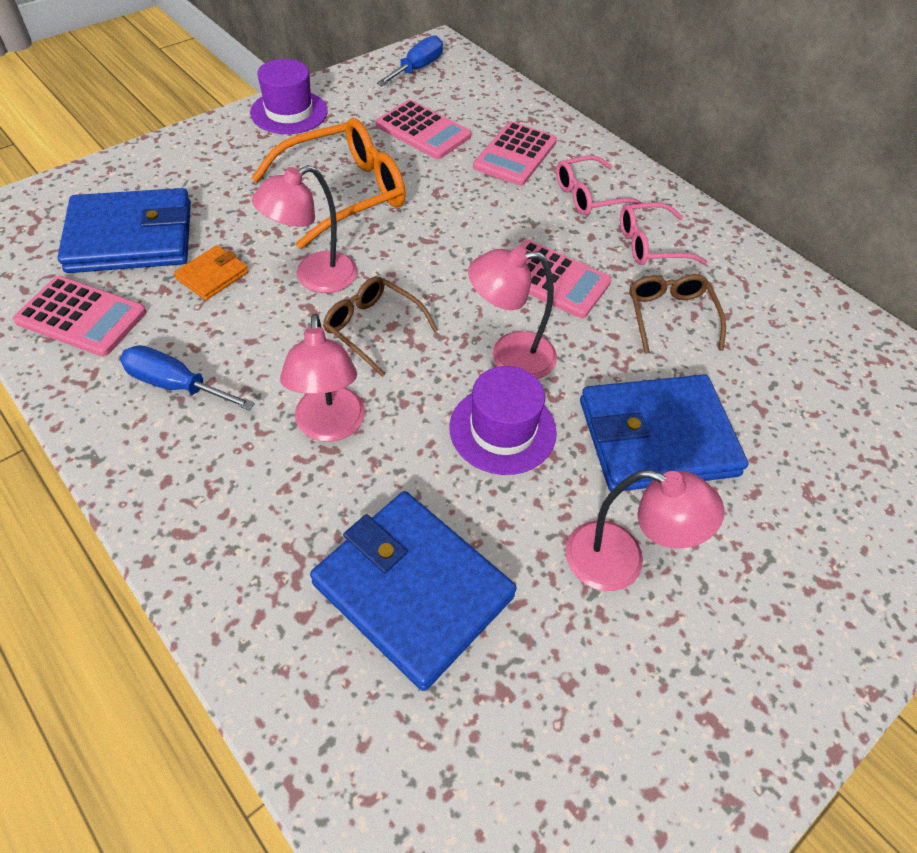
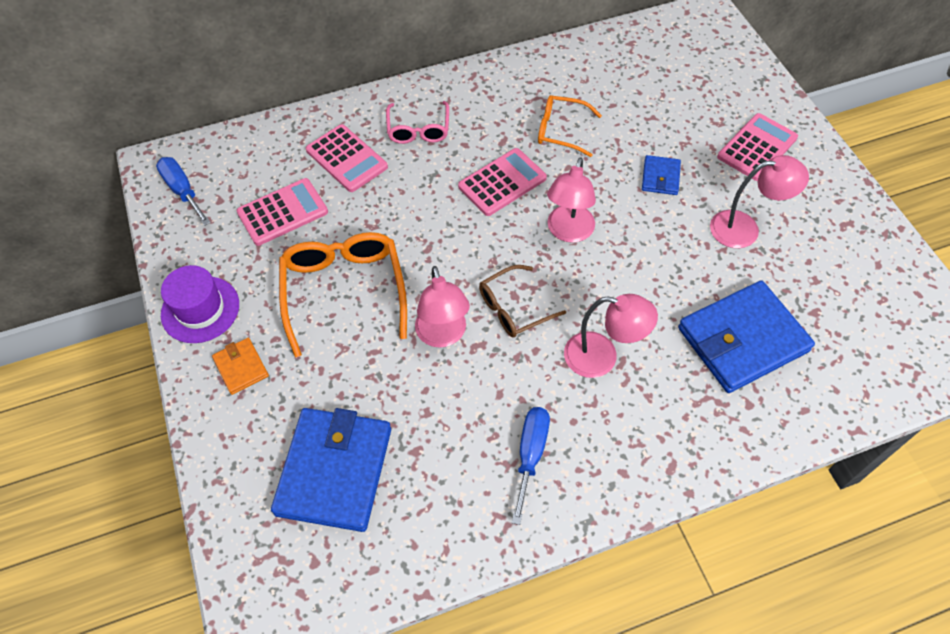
camera: 65 degrees left, 5 degrees up
pink calculator [13,276,146,357] -> pink calculator moved to [717,113,798,181]
blue screwdriver [120,345,255,411] -> blue screwdriver turned 150 degrees clockwise [512,407,550,525]
orange wallet [174,245,249,300] -> orange wallet moved to [212,338,269,395]
purple hat [449,366,557,475] -> none
pink lamp [565,470,724,591] -> pink lamp turned 45 degrees clockwise [710,155,809,248]
blue wallet [580,374,748,491] -> blue wallet [642,155,681,195], size x0.47
pink glasses [620,202,707,265] -> none
brown glasses [629,274,726,354] -> orange glasses [538,95,602,157]

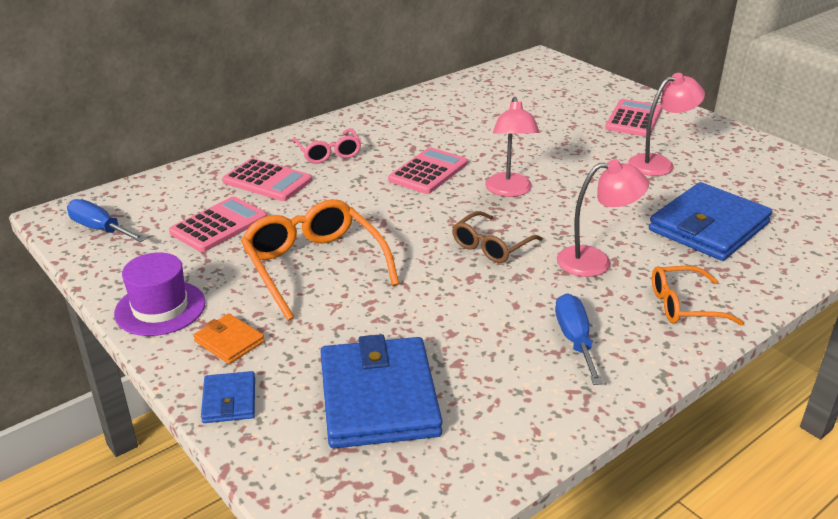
camera: 20 degrees left, 25 degrees down
pink lamp [415,266,470,348] -> none
orange glasses [538,95,602,157] -> orange glasses moved to [652,266,744,325]
blue wallet [642,155,681,195] -> blue wallet moved to [201,371,255,423]

